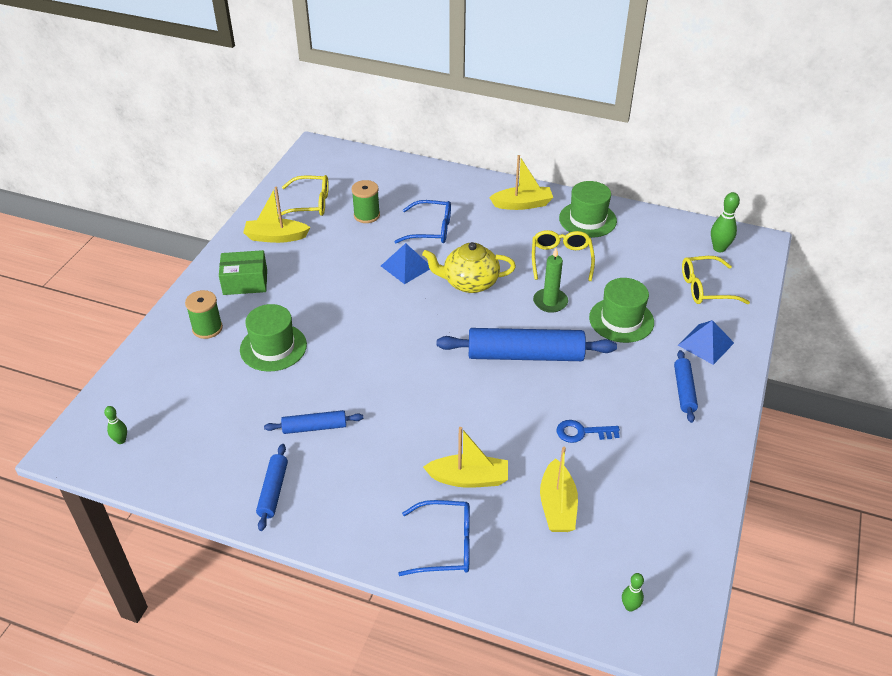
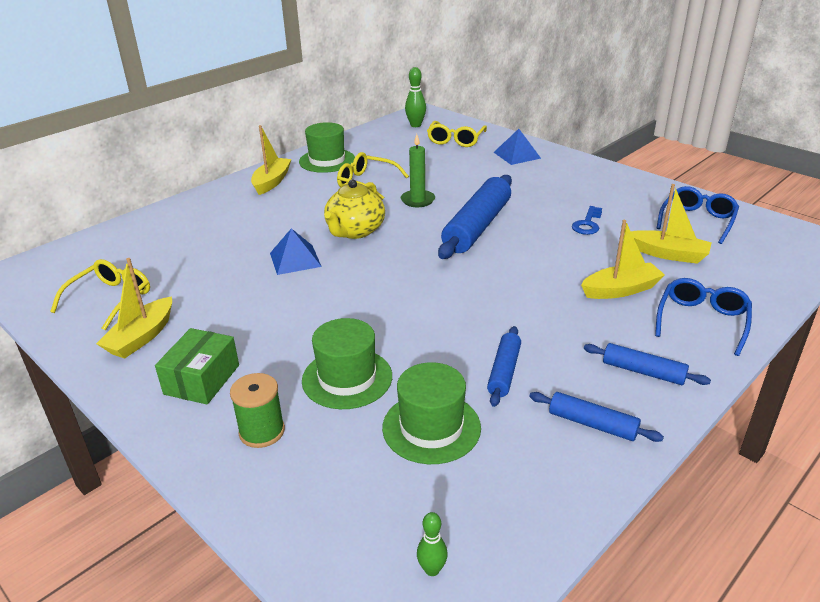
camera: 65 degrees left, 10 degrees down
green spool [351,180,380,223] -> none
blue glasses [394,200,451,243] -> blue glasses moved to [657,186,739,244]
yellow boat [423,427,508,488] -> yellow boat turned 45 degrees clockwise [581,220,665,299]
green hat [589,278,654,343] -> green hat moved to [382,362,481,464]
green bowling pin [622,573,644,612] -> none
blue rolling pin [674,350,698,423] -> blue rolling pin moved to [584,343,711,385]

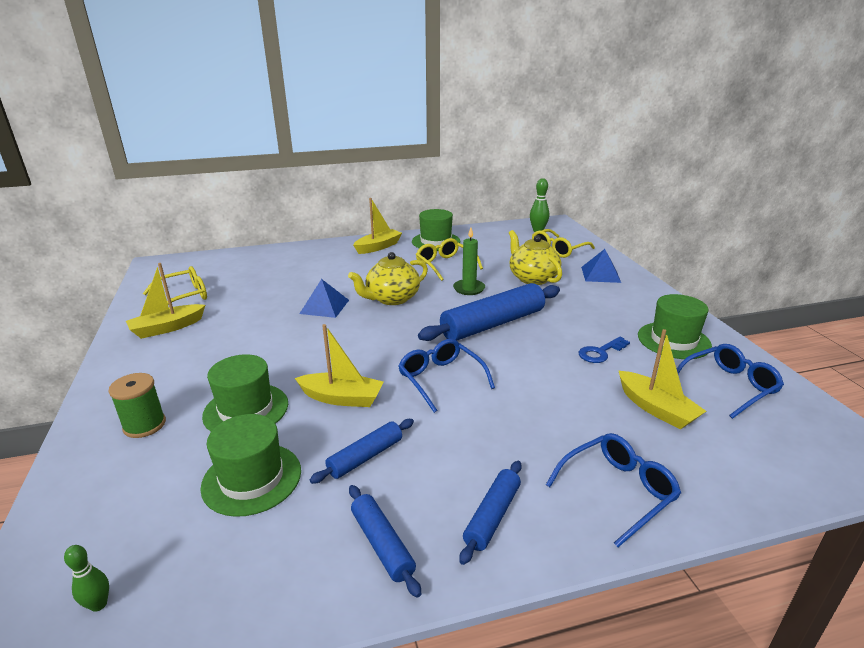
camera: 30 degrees right, 5 degrees down
green box [155,328,239,405] -> none
yellow boat [581,220,665,299] -> yellow boat moved to [295,324,384,407]
blue rolling pin [584,343,711,385] -> blue rolling pin turned 60 degrees clockwise [459,461,522,565]
none -> blue glasses [398,339,495,413]
none -> yellow teapot [509,230,562,285]
none -> green hat [638,294,712,359]

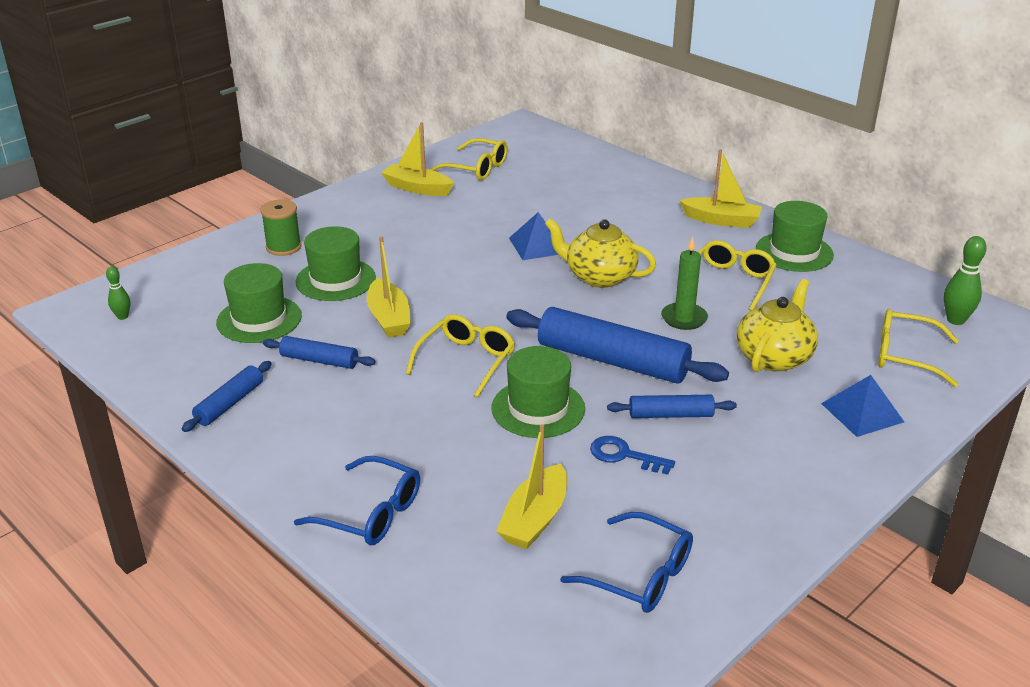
camera: 60 degrees right, 5 degrees up
blue glasses [398,339,495,413] -> yellow glasses [406,314,515,398]
blue rolling pin [459,461,522,565] -> blue rolling pin moved to [607,395,737,418]
green hat [638,294,712,359] -> green hat moved to [491,346,585,438]

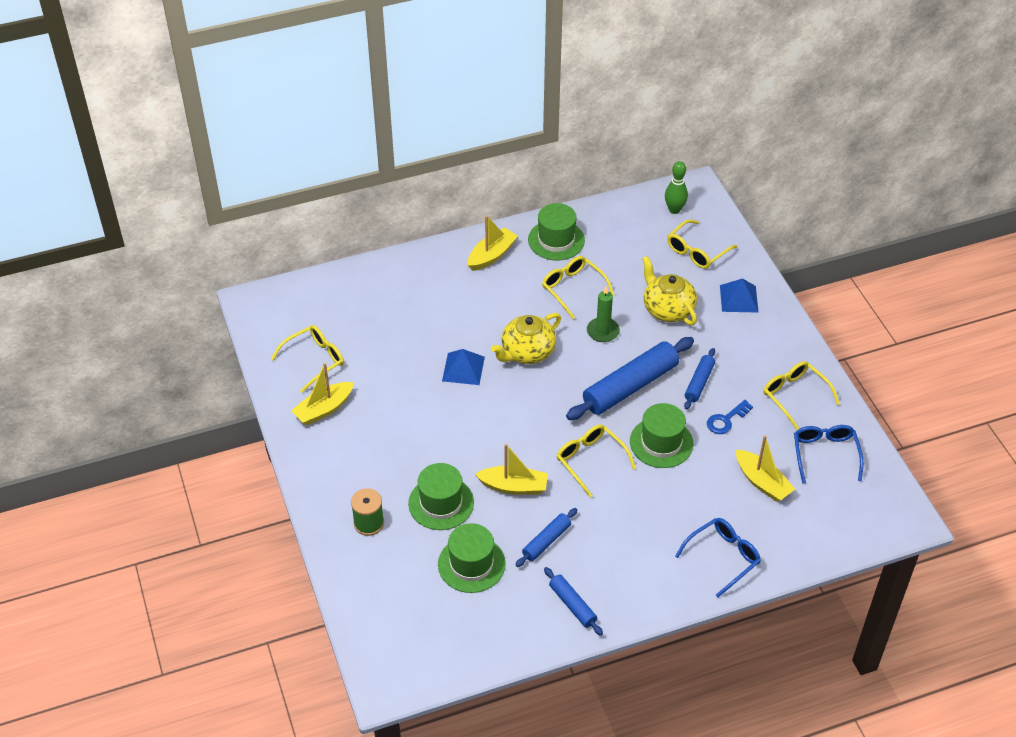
camera: 65 degrees left, 15 degrees up
green bowling pin [106,266,130,320] -> none
blue glasses [560,512,693,613] -> blue glasses turned 60 degrees counterclockwise [794,425,864,484]
none -> yellow glasses [763,361,840,430]

